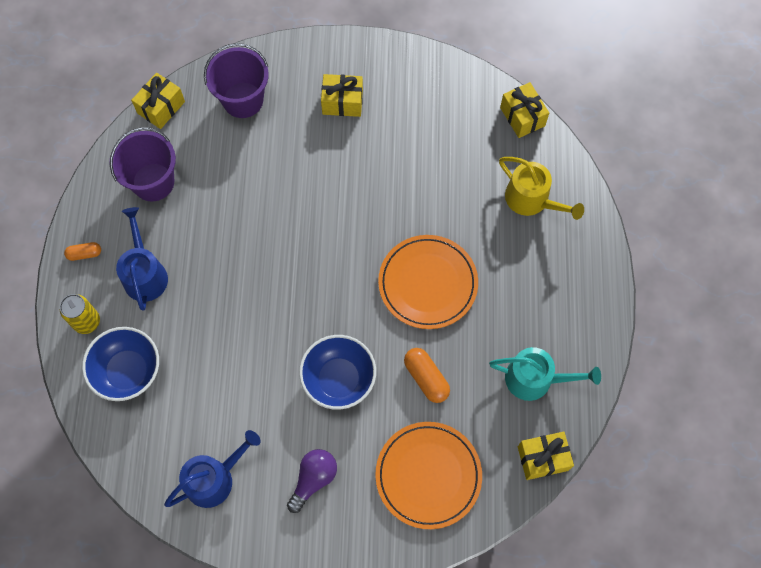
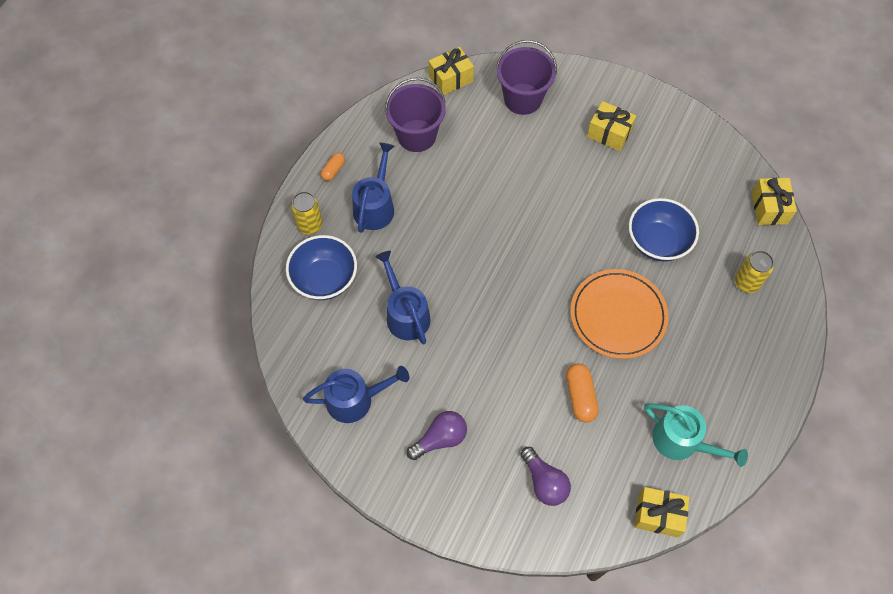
camera: 25 degrees right, 5 degrees down
orange capsule [64,242,101,261] -> orange capsule turned 75 degrees counterclockwise [321,153,345,181]
blue bowl [299,335,376,410] -> blue bowl moved to [629,198,699,262]
orange plate [375,422,482,529] -> purple light bulb [520,447,571,506]
yellow watering can [499,157,584,220] -> yellow can [735,251,774,293]
none -> blue watering can [376,251,431,344]

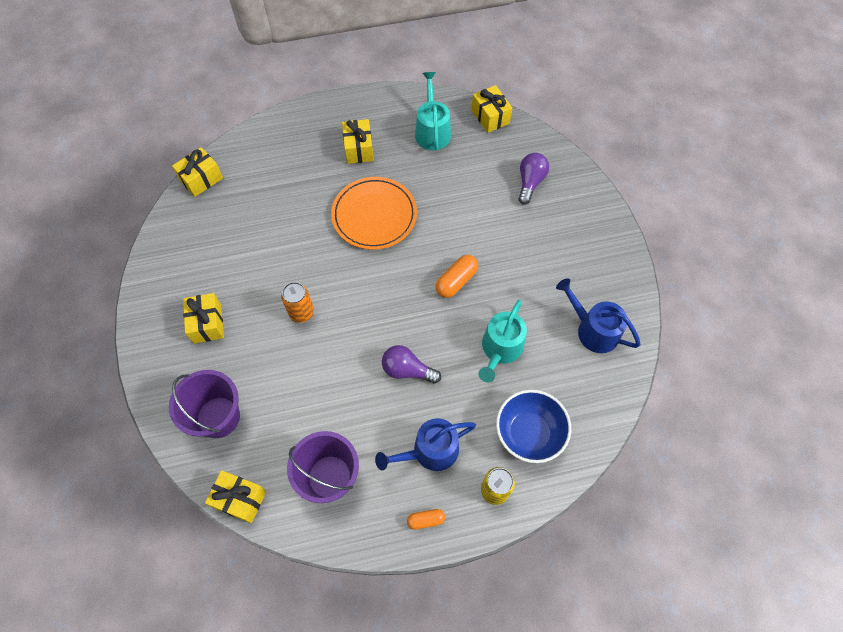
camera: 130 degrees left, 0 degrees up
blue watering can [376,251,431,344] -> turquoise watering can [478,300,527,383]
purple light bulb [407,411,467,460] -> purple light bulb moved to [382,345,441,384]
orange capsule [566,363,599,422] -> orange capsule moved to [435,255,478,298]
blue bowl [629,198,699,262] -> none
yellow can [735,251,774,293] -> none
none -> orange can [281,282,314,323]
none -> yellow gift [342,119,374,164]

